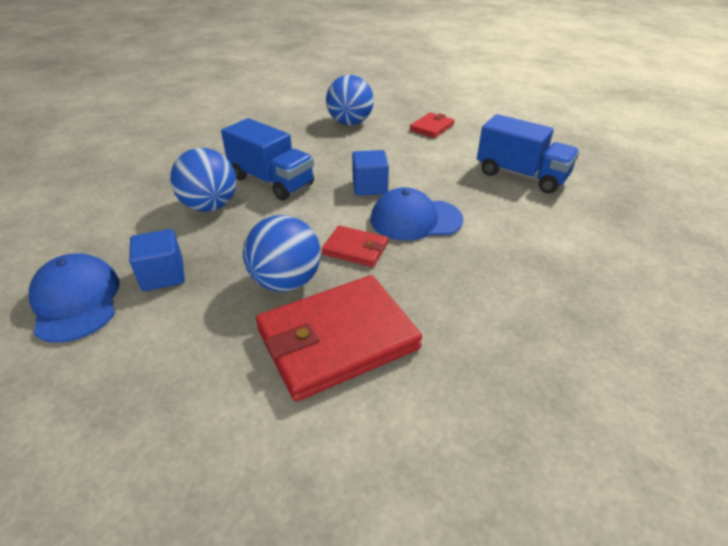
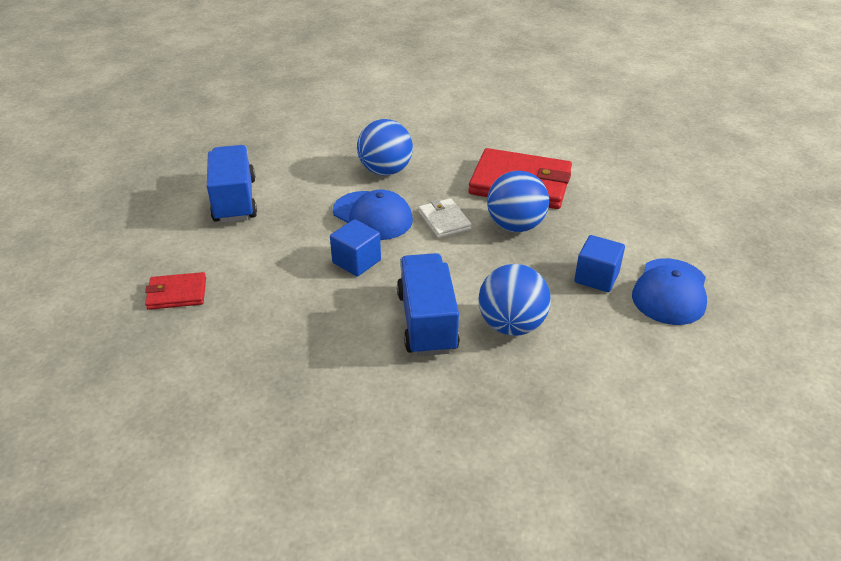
camera: 135 degrees left, 0 degrees up
red wallet [322,226,388,267] -> white wallet [418,198,472,238]
blue ball [326,75,374,125] -> blue ball moved to [357,119,413,176]

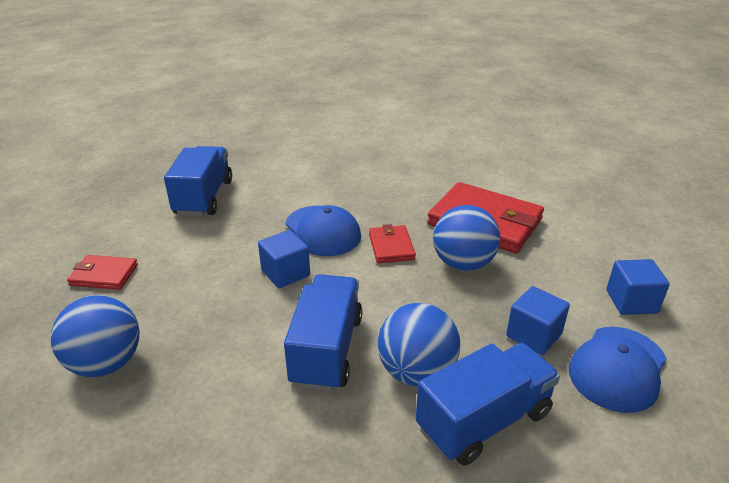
camera: 15 degrees right, 5 degrees down
blue ball [357,119,413,176] -> blue ball moved to [51,295,140,377]
white wallet [418,198,472,238] -> red wallet [369,224,416,263]
none -> blue truck [416,343,560,466]
none -> blue cube [606,259,670,315]

